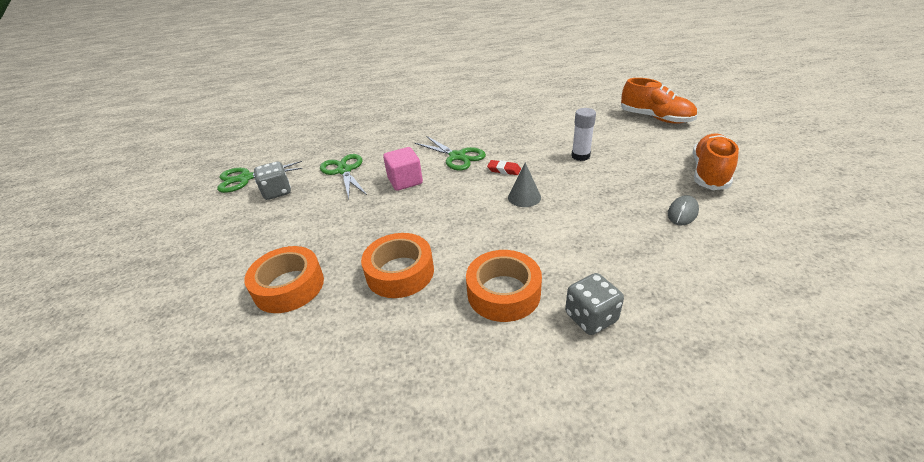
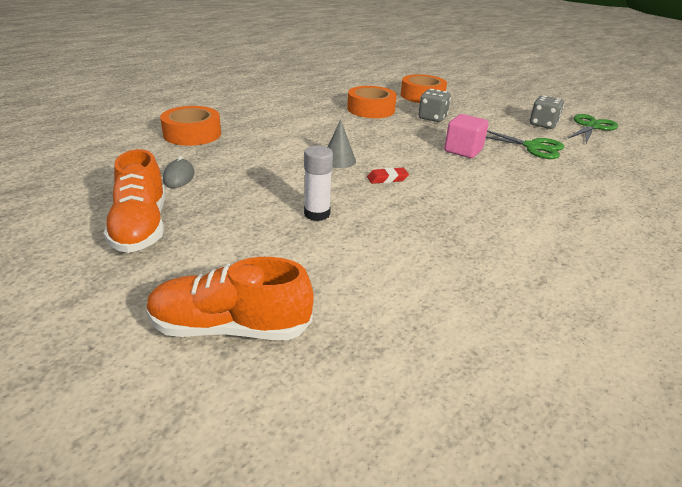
camera: 140 degrees right, 5 degrees down
green scissors [415,136,486,170] -> none
orange tape [466,250,542,322] -> orange tape moved to [160,106,221,146]
grey dice [565,273,624,335] -> grey dice moved to [418,89,451,122]

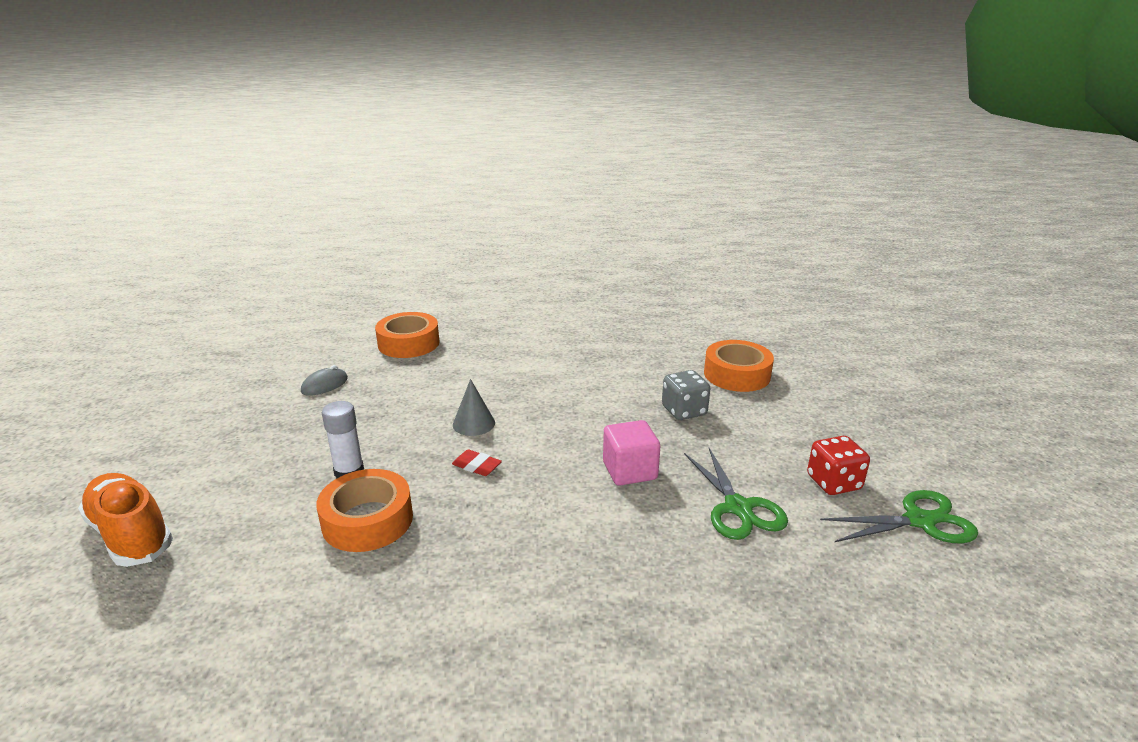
camera: 45 degrees right, 5 degrees down
orange shoe [104,149,165,253] -> none
orange tape [347,86,397,118] -> orange tape moved to [316,469,413,552]
grey dice [530,95,564,129] -> red dice [807,436,870,495]

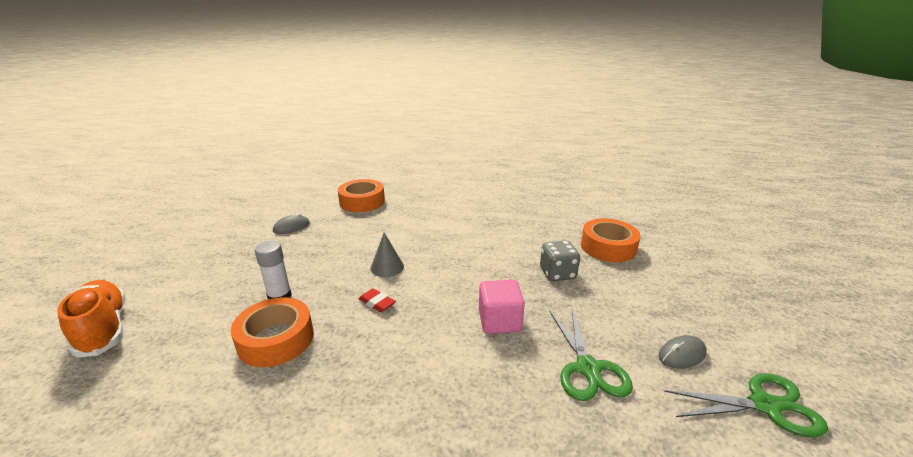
camera: 10 degrees right, 0 degrees up
red dice [807,436,870,495] -> grey mouse [659,335,707,369]

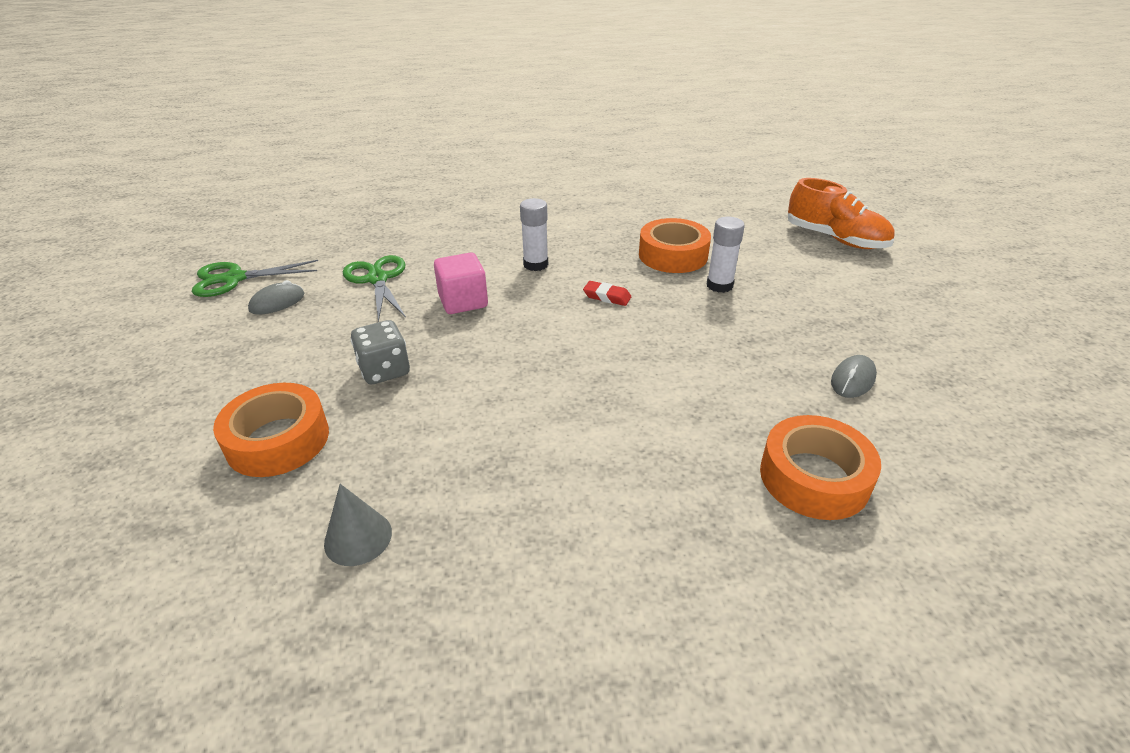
camera: 165 degrees right, 10 degrees up
grey cone [371,233,404,277] -> grey cone moved to [324,484,392,566]
none -> white glue stick [520,198,548,271]

